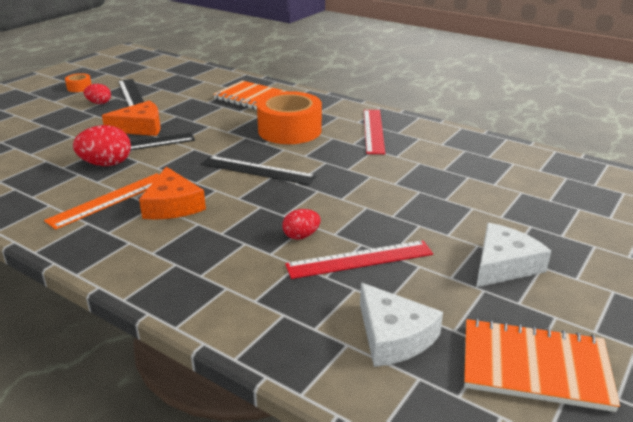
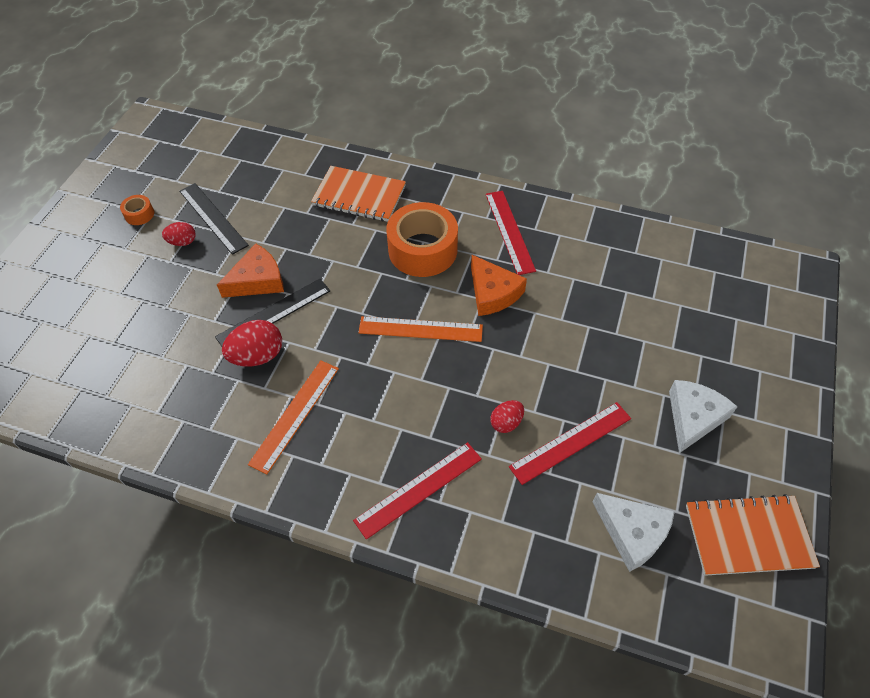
camera: 15 degrees left, 25 degrees up
orange cheese [139,167,206,220] -> orange cheese moved to [471,255,527,316]
black ruler [201,156,316,185] -> orange ruler [358,316,483,342]
none -> red ruler [353,442,482,540]

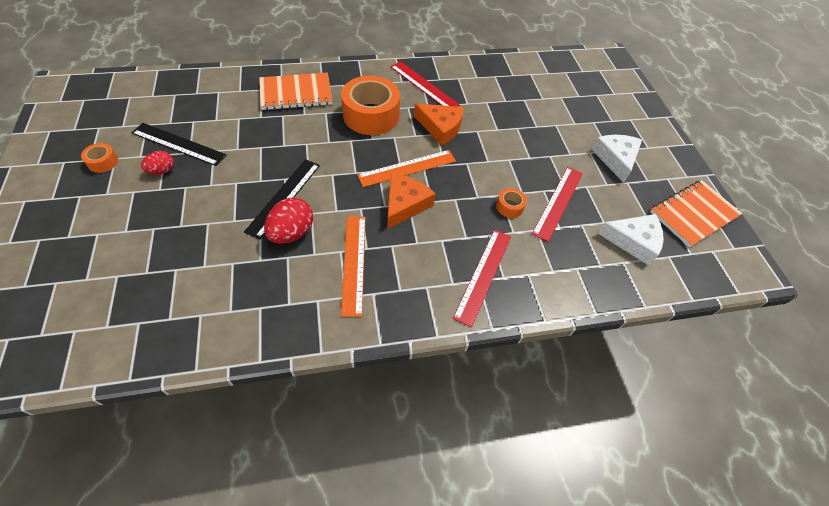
camera: 35 degrees left, 0 degrees up
orange cheese [217,243,284,298] -> orange cheese moved to [387,174,436,229]
red egg [490,400,524,433] -> orange tape [496,188,527,218]

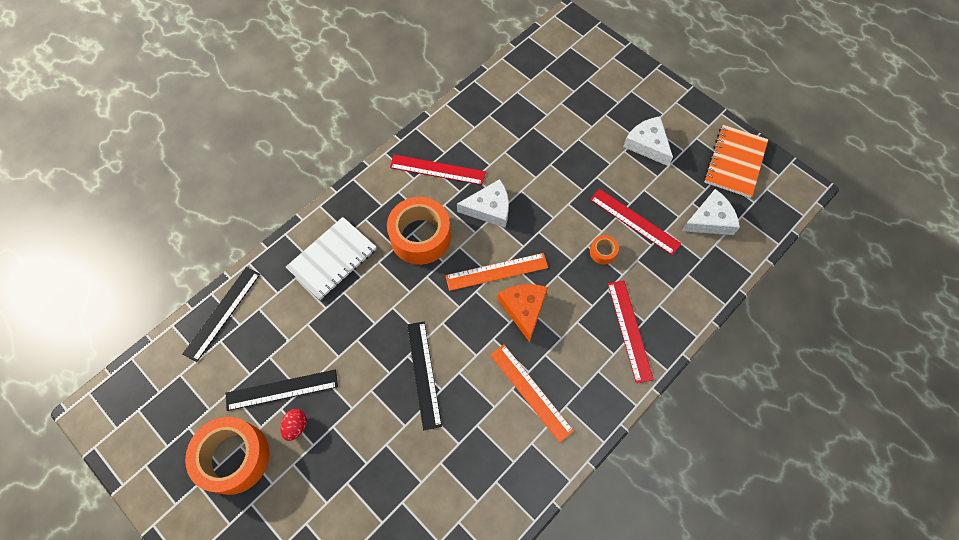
camera: 30 degrees left, 10 degrees up
orange tape [81,143,118,173] -> orange tape [185,417,270,495], size x2.30
orange notebook [259,73,332,110] -> white notebook [286,217,376,300]
red egg [264,197,313,244] -> none
orange ruler [357,150,456,187] -> orange ruler turned 45 degrees clockwise [445,253,548,291]
orange cheese [414,103,464,146] -> white cheese [457,179,509,228]
red ruler [532,167,583,242] -> red ruler turned 45 degrees counterclockwise [590,189,682,255]
none -> black ruler [182,267,260,362]

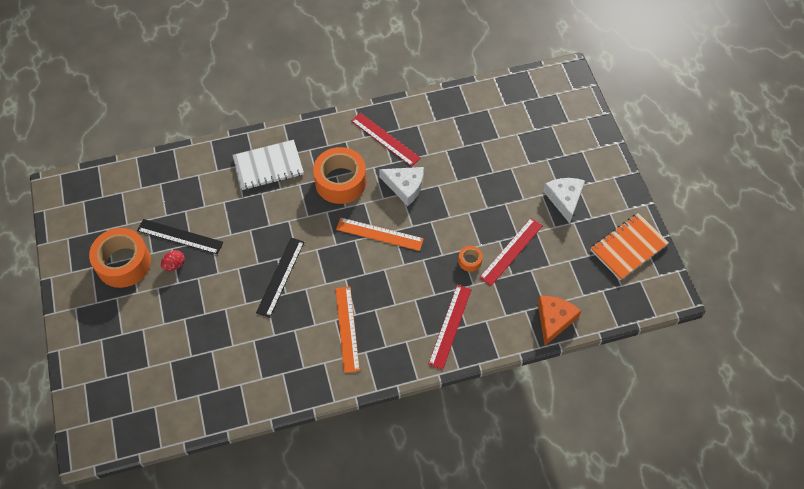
camera: 30 degrees right, 5 degrees down
black ruler [182,267,260,362] -> none
orange cheese [498,284,548,342] -> orange cheese moved to [538,296,581,346]
red ruler [590,189,682,255] -> red ruler turned 60 degrees clockwise [479,218,543,286]
white cheese [682,189,740,235] -> none

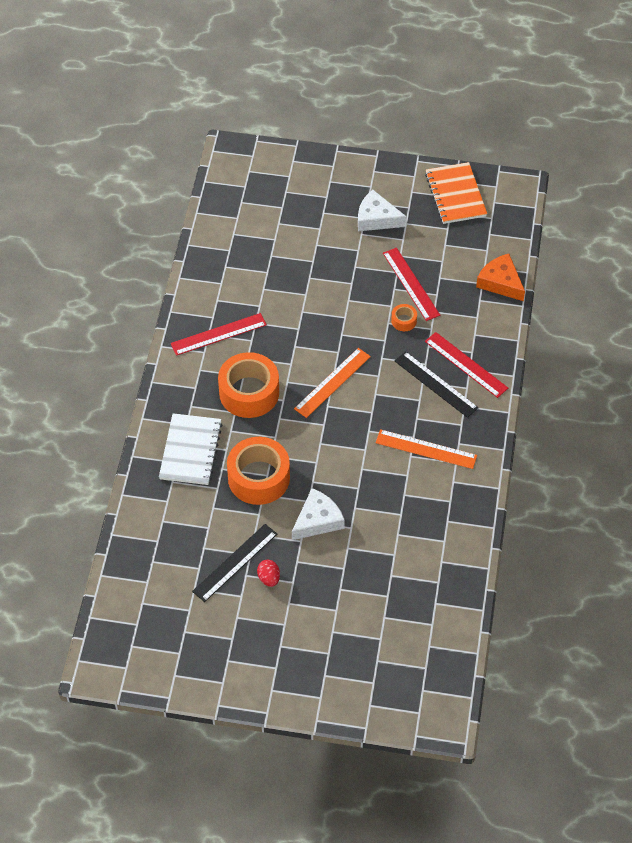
camera: 65 degrees left, 5 degrees down
orange tape [89,228,151,288] -> orange tape moved to [227,437,290,505]
black ruler [256,238,304,318] -> black ruler moved to [395,351,479,418]
white cheese [379,167,424,206] -> white cheese moved to [292,488,345,540]

